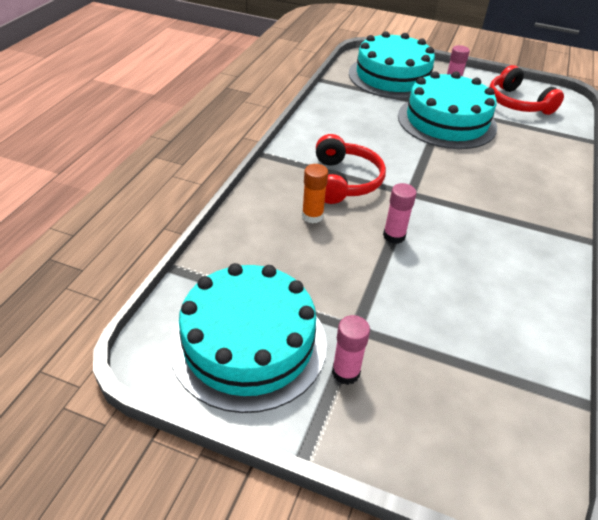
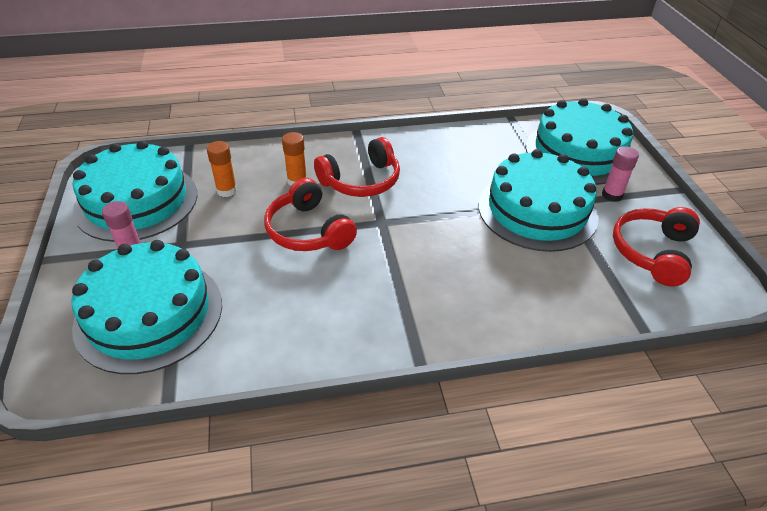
camera: 60 degrees right, 0 degrees up
pink glue stick [383,183,417,244] -> red headphones [264,178,357,251]
none -> turquoise cake [71,240,222,374]
none -> orange glue stick [207,141,237,197]

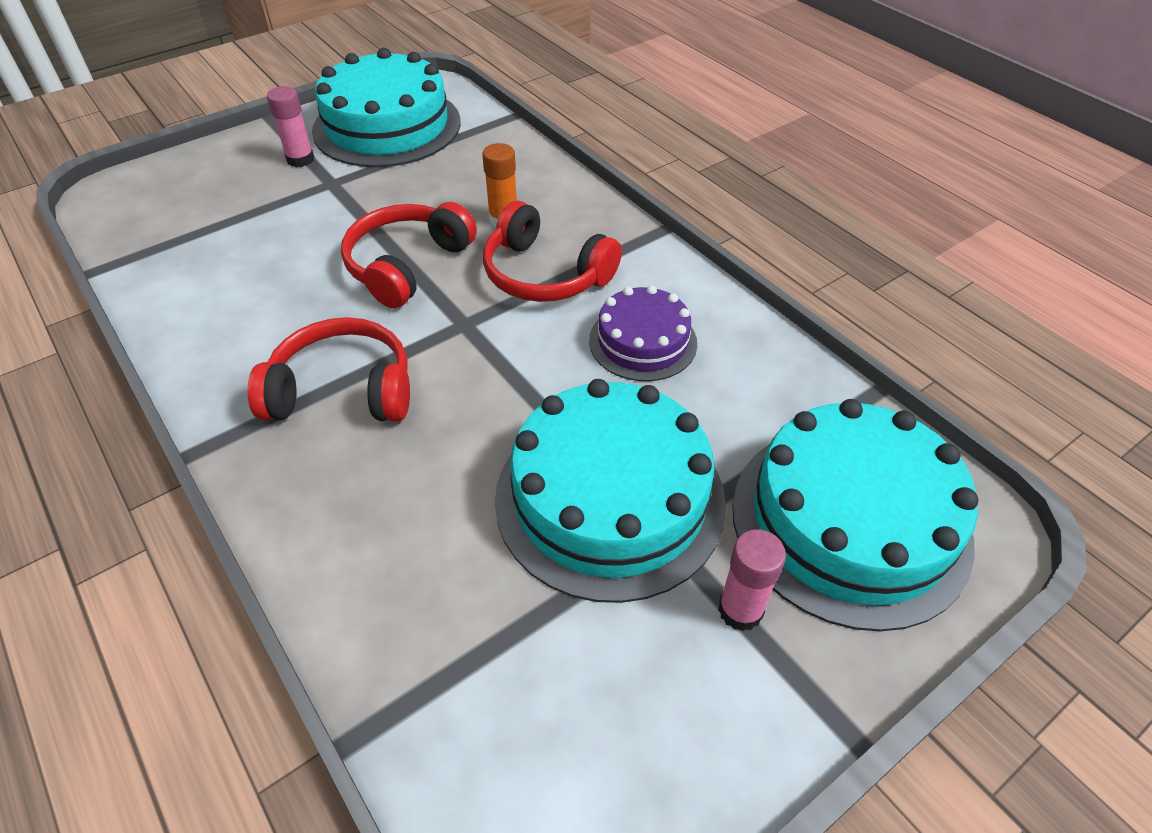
camera: 65 degrees right, 5 degrees up
turquoise cake [71,240,222,374] -> none
orange glue stick [207,141,237,197] -> none
red headphones [613,207,700,286] -> red headphones moved to [247,317,410,421]
none -> purple cake [589,285,697,381]

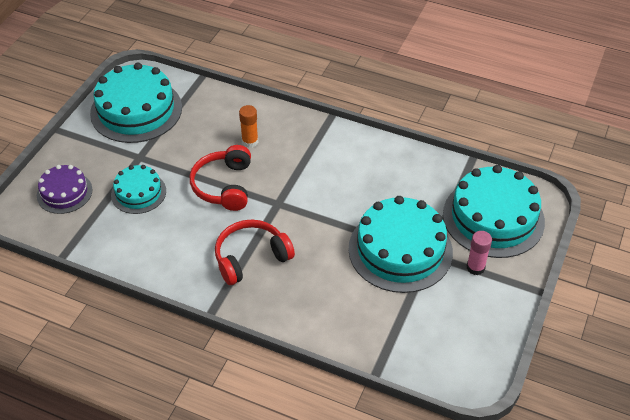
camera: 30 degrees left, 0 degrees up
pink glue stick [267,86,315,167] -> none
red headphones [483,201,622,302] -> none
purple cake [589,285,697,381] -> purple cake moved to [37,165,93,214]
none -> turquoise cake [111,165,166,214]

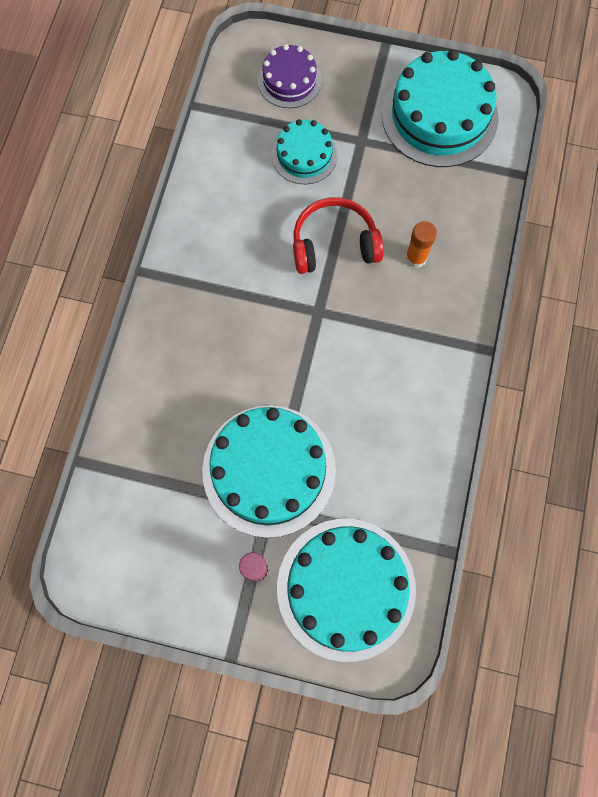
camera: 80 degrees right, 25 degrees up
red headphones [215,220,295,285] -> none

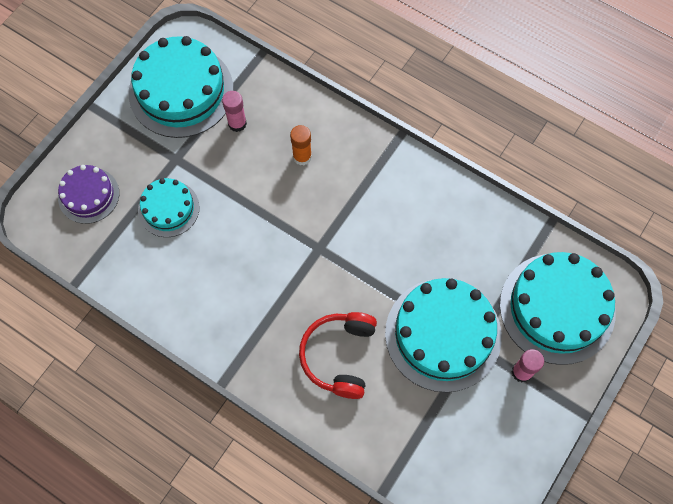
camera: 70 degrees left, 5 degrees down
red headphones [293,197,384,274] -> red headphones moved to [299,312,377,399]
none -> pink glue stick [222,91,247,132]

